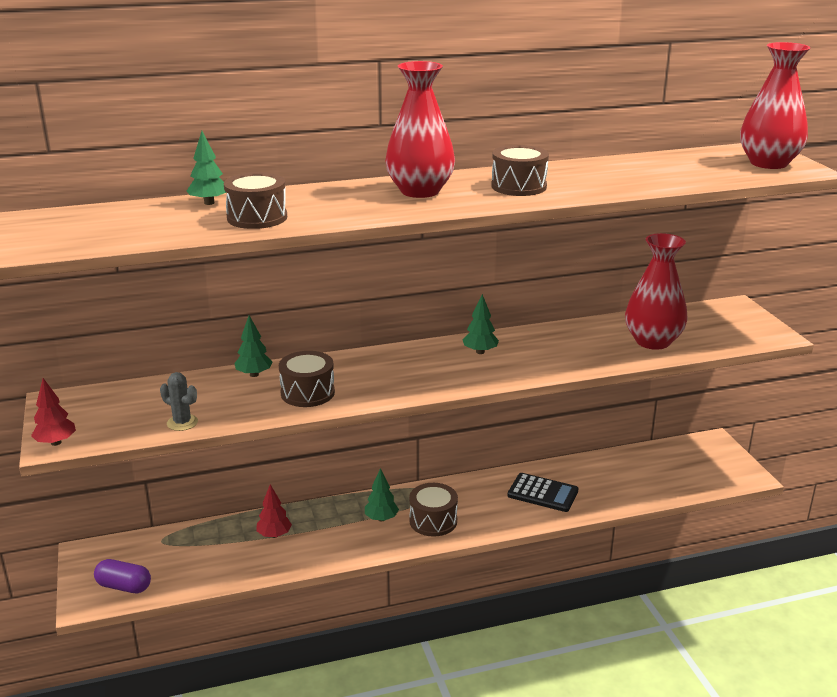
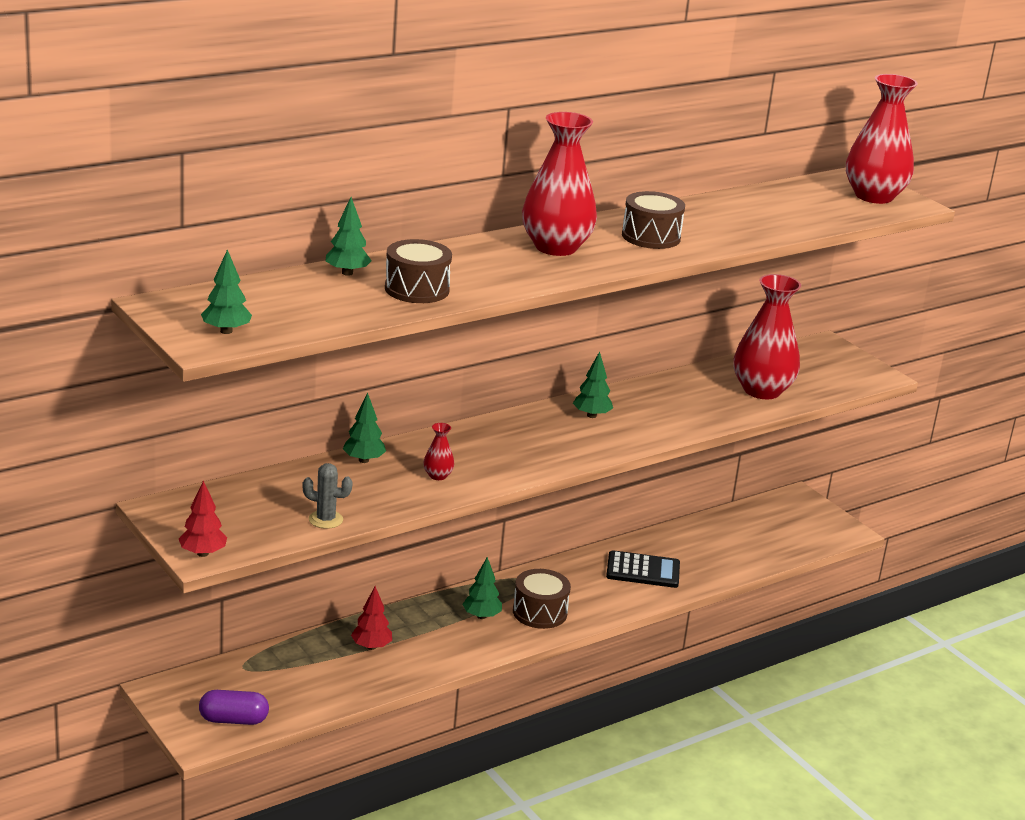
camera: 20 degrees left, 0 degrees up
brown drum [279,351,335,407] -> red vase [423,423,454,480]
none -> green tree [201,249,252,334]

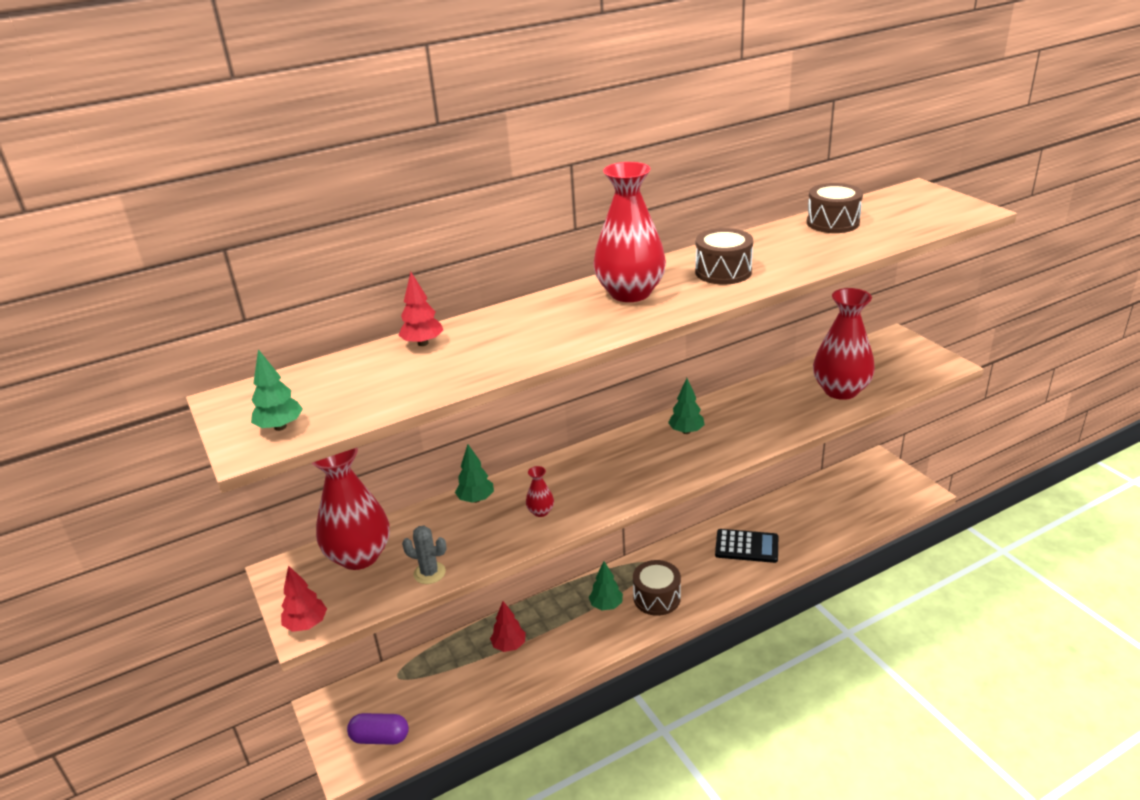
camera: 10 degrees right, 5 degrees up
green tree [325,197,372,276] -> red tree [398,272,443,346]
brown drum [385,239,452,303] -> brown drum moved to [807,183,863,233]
red vase [846,74,918,204] -> red vase moved to [312,448,390,570]

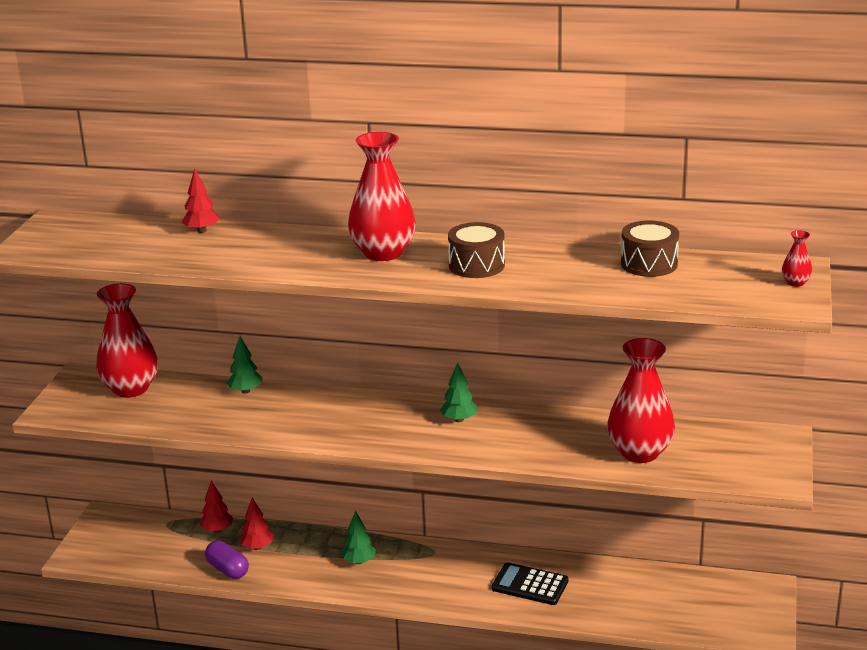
camera: 40 degrees right, 5 degrees down
green tree [251,349,303,431] -> none
red tree [281,565,327,632] -> red tree moved to [200,481,234,533]
purple capsule [347,713,409,745] -> purple capsule moved to [205,541,249,579]
grey cactus [402,526,446,584] -> none
red vase [526,466,554,517] -> red vase moved to [782,230,812,287]
brown drum [633,560,681,616] -> none
black calculator [715,529,778,563] -> black calculator turned 150 degrees clockwise [492,562,569,605]

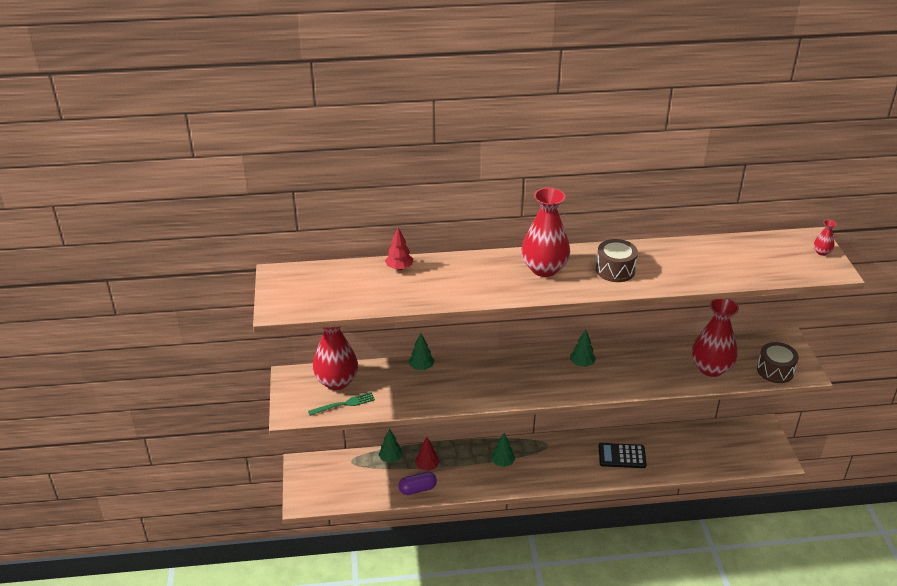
camera: 20 degrees left, 10 degrees up
red tree [200,481,234,533] -> green tree [378,429,403,463]
purple capsule [205,541,249,579] -> purple capsule turned 45 degrees counterclockwise [398,472,437,495]
brown drum [621,220,679,277] -> brown drum moved to [757,342,799,383]
none -> green fork [308,392,375,416]

